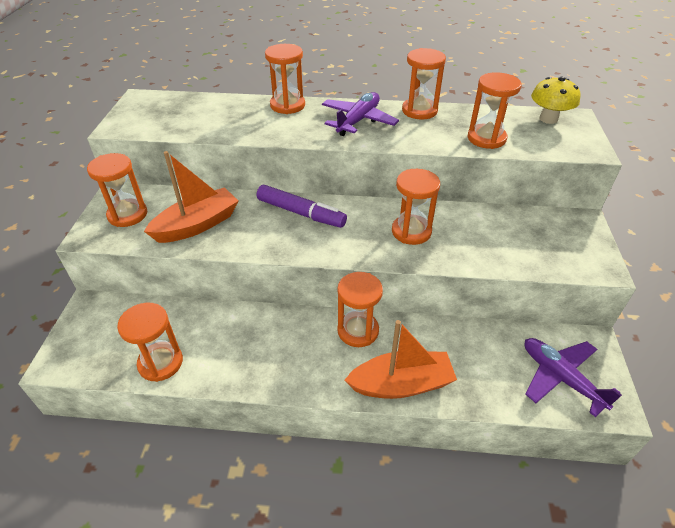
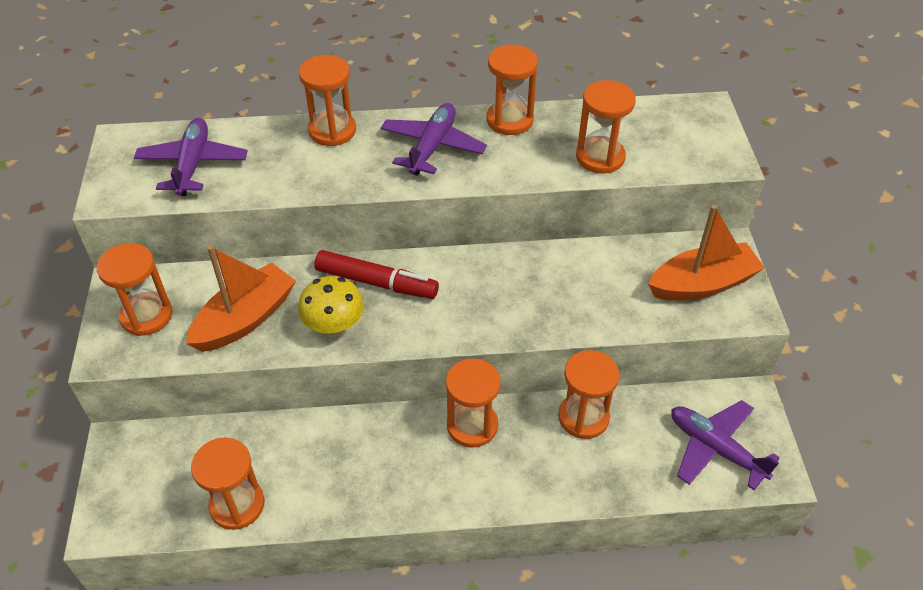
camera: 10 degrees left, 5 degrees up
purple marker [257,185,347,228] -> red marker [314,250,439,299]
orange boat [345,320,457,399] -> orange boat moved to [648,205,765,301]
orange hourglass [392,169,440,245] -> orange hourglass moved to [558,350,620,439]
yellow mushroom [531,77,581,124] -> yellow mushroom moved to [298,276,364,337]
none -> purple plane [134,118,248,196]

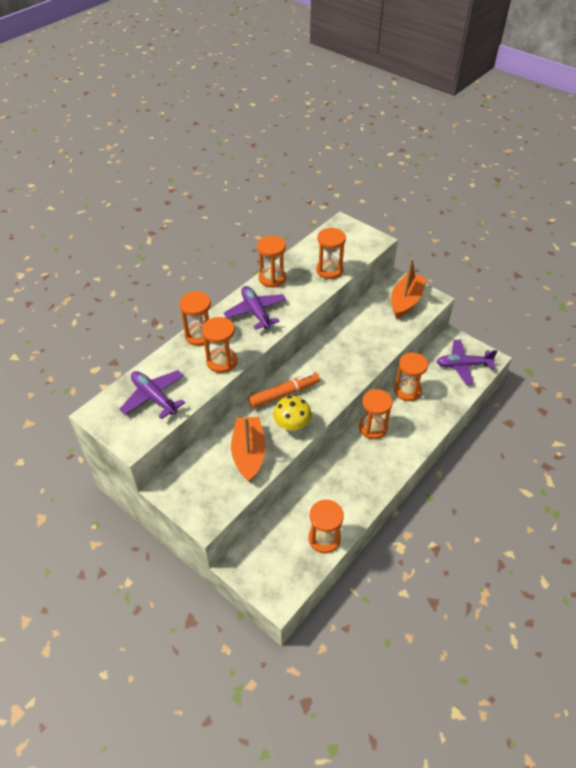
camera: 45 degrees left, 0 degrees up
orange hourglass [97,243,172,336] -> orange hourglass moved to [202,317,237,373]
red marker [314,250,439,299] -> orange marker [248,372,320,408]

